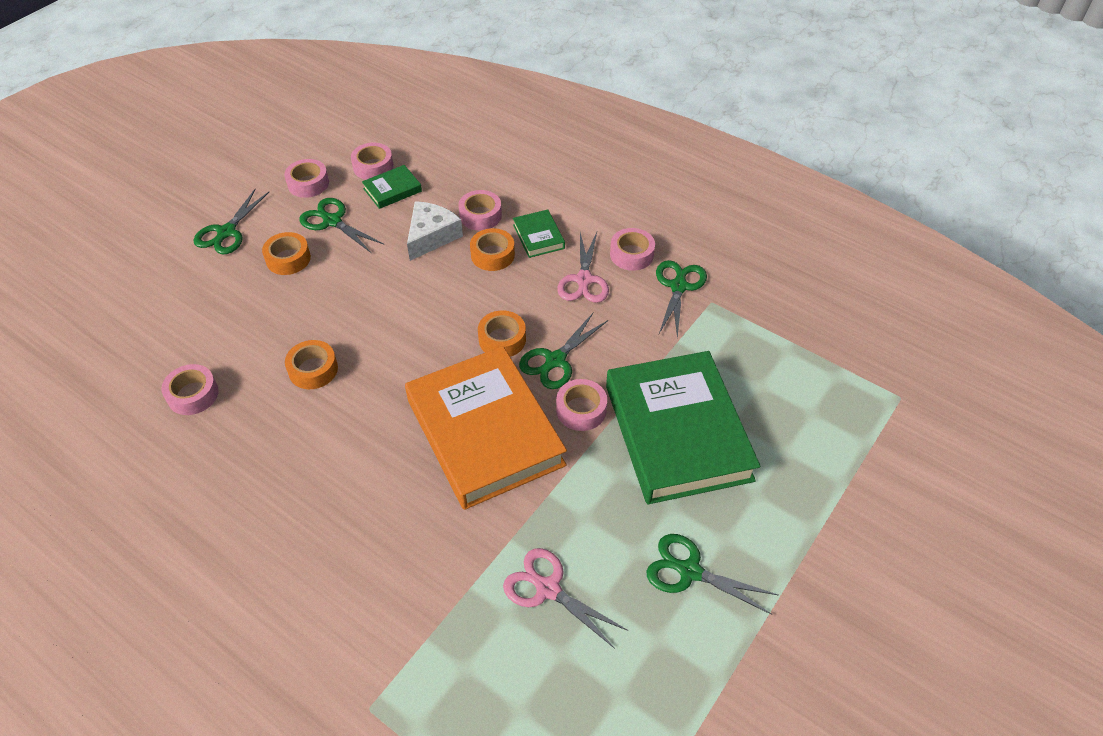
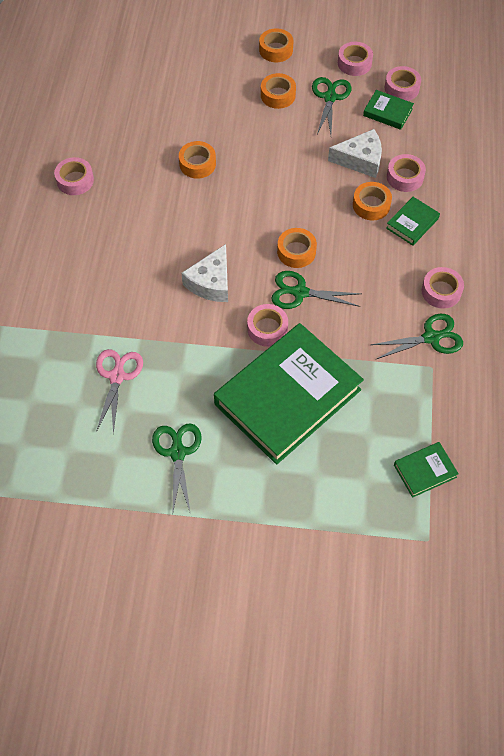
camera: 60 degrees right, 10 degrees up
pink tape [161,364,219,415] -> pink tape moved to [54,157,94,195]
green scissors [193,189,269,254] -> orange tape [259,28,293,62]
orange book [405,346,567,510] -> white cheese [181,244,228,302]
pink scissors [557,232,609,303] -> none
none -> green book [394,442,459,498]

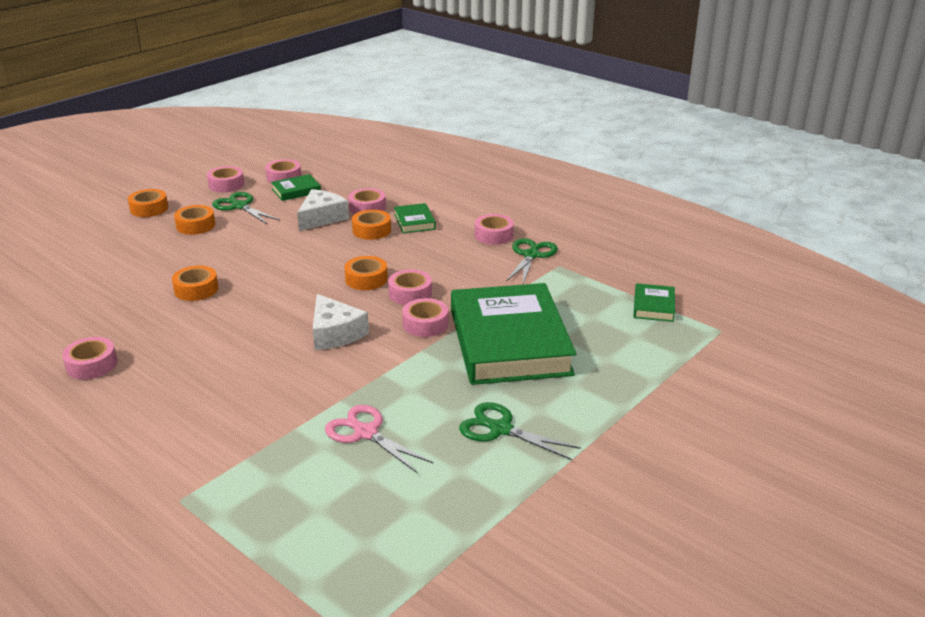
camera: 55 degrees left, 30 degrees down
green scissors [271,271,361,309] -> pink tape [388,270,432,305]

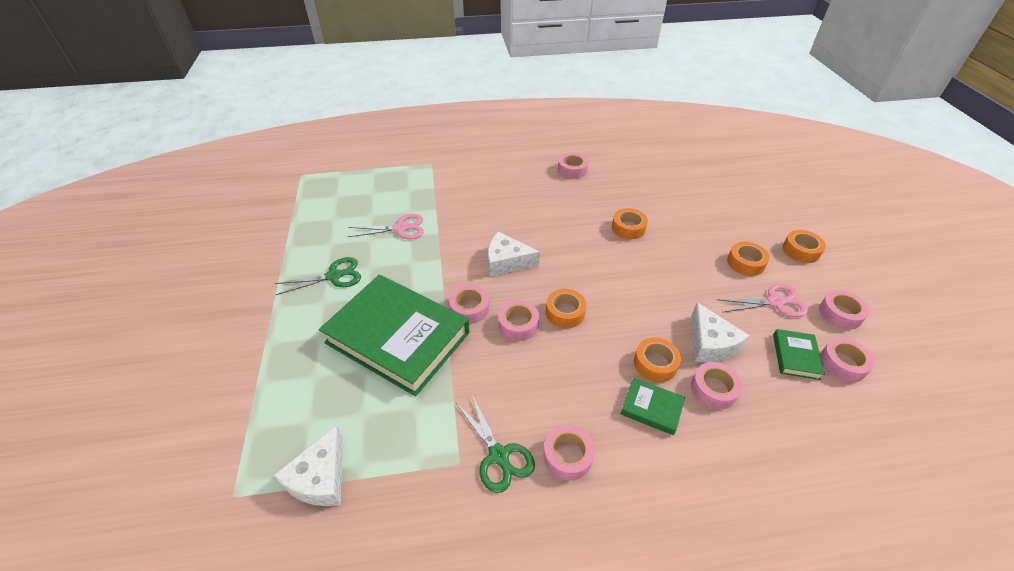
camera: 130 degrees right, 15 degrees up
green scissors [212,192,280,224] -> pink scissors [717,284,809,317]
green book [634,283,675,322] -> white cheese [273,425,343,506]

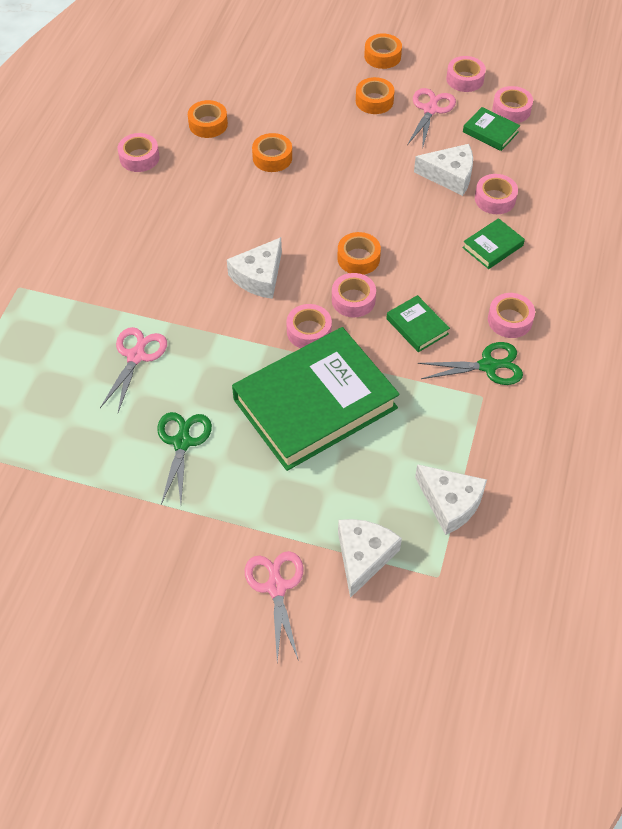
camera: 65 degrees left, 10 degrees up
orange tape [634,337,681,382] -> orange tape moved to [188,100,228,138]
none -> pink scissors [245,551,304,661]
none -> white cheese [338,519,402,598]
none -> green book [386,295,450,352]

